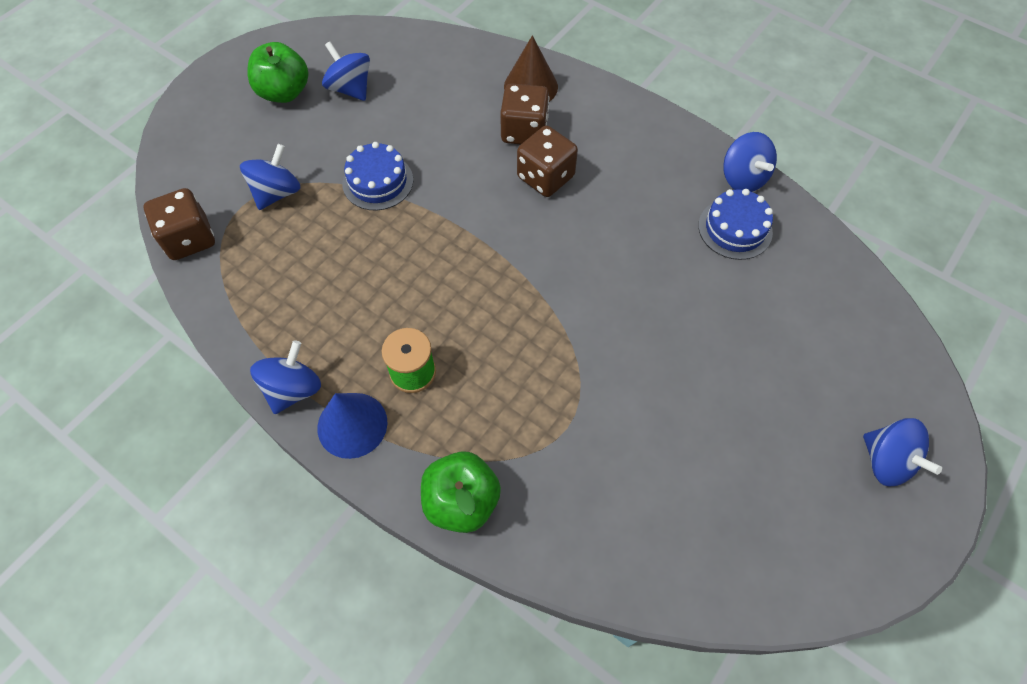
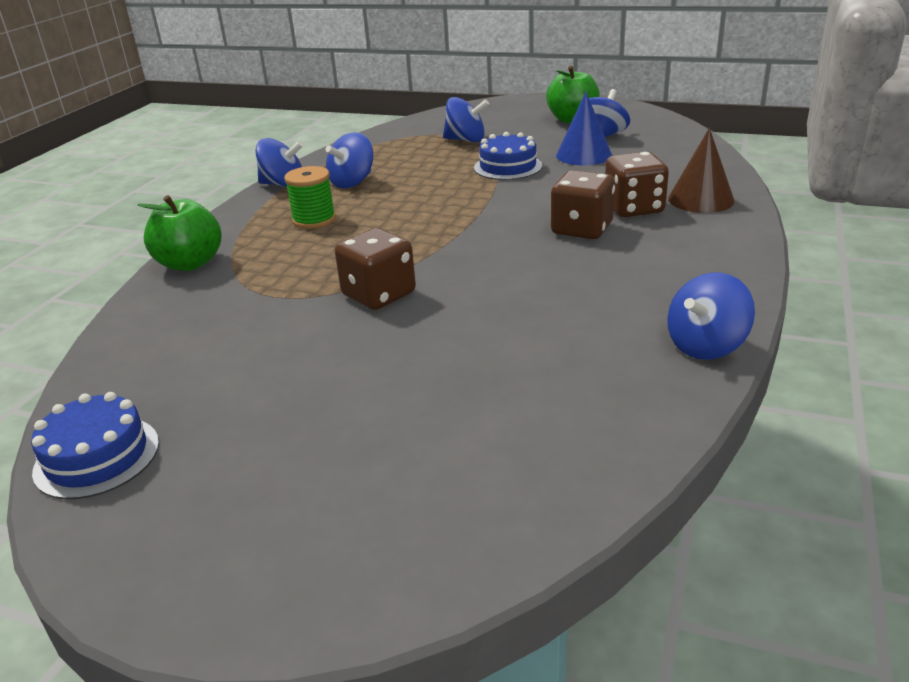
camera: 75 degrees right, 30 degrees down
brown dice [143,188,215,260] -> brown dice moved to [335,228,416,310]
blue cone [317,393,387,459] -> blue cone moved to [556,92,612,166]
blue cake [698,189,773,260] -> blue cake moved to [31,392,159,499]
blue spinning top [863,418,942,486] -> blue spinning top moved to [326,132,373,188]

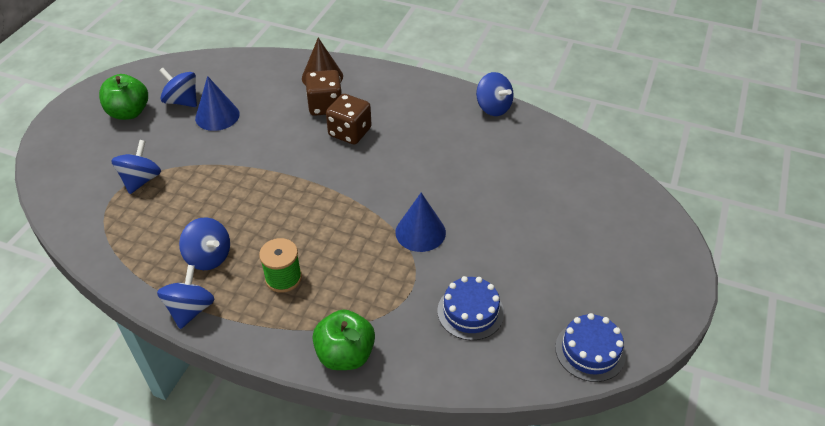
camera: 90 degrees left, 15 degrees up
brown dice [335,228,416,310] -> blue cone [395,193,446,252]
blue cake [474,132,542,180] -> blue cake moved to [437,276,504,340]

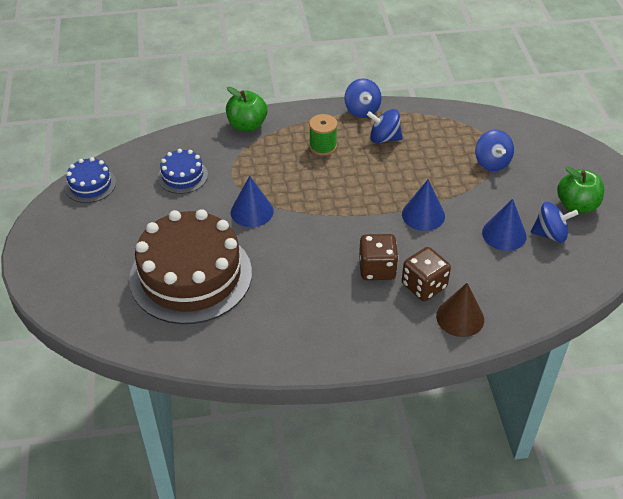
camera: 150 degrees right, 0 degrees up
blue spinning top [476,72,514,116] -> none
none -> brown cake [129,209,252,324]
none -> blue cone [402,179,445,231]

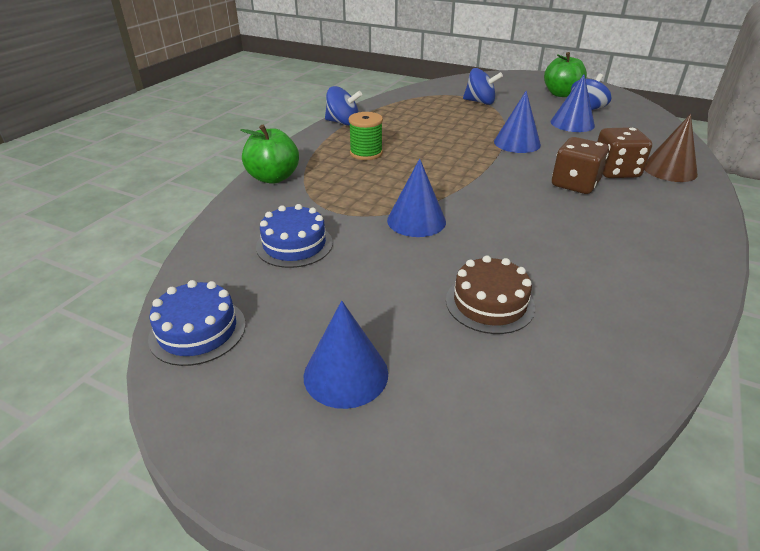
camera: 55 degrees left, 10 degrees down
brown cake [129,209,252,324] -> brown cake [446,255,535,334], size x0.45
blue spinning top [367,109,403,143] -> none
none -> blue cone [304,301,388,409]

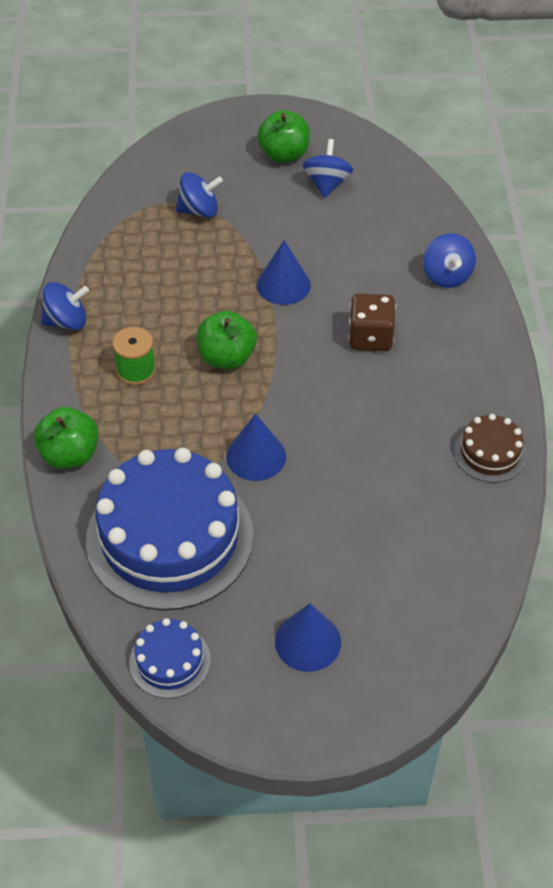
camera: 30 degrees left, 15 degrees up
blue cake [256,204,333,268] -> blue cake [86,447,254,611], size x2.20
brown cake [446,255,535,334] -> brown cake moved to [454,414,527,483]
blue cone [551,74,595,132] -> none
brown dice [597,127,652,178] -> none
brown cone [644,114,698,182] -> blue spinning top [423,233,476,288]
none -> green apple [196,310,257,369]

